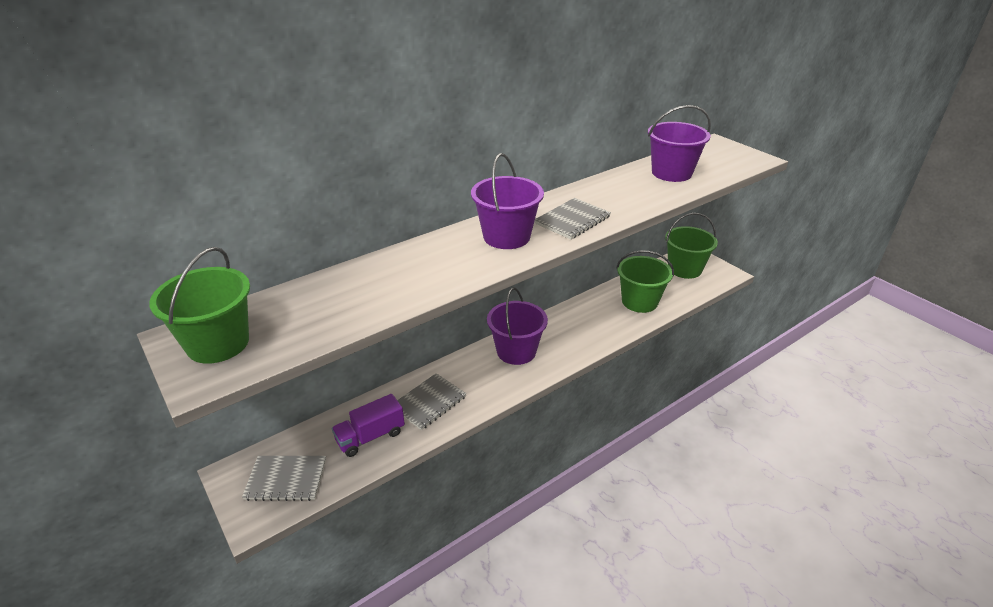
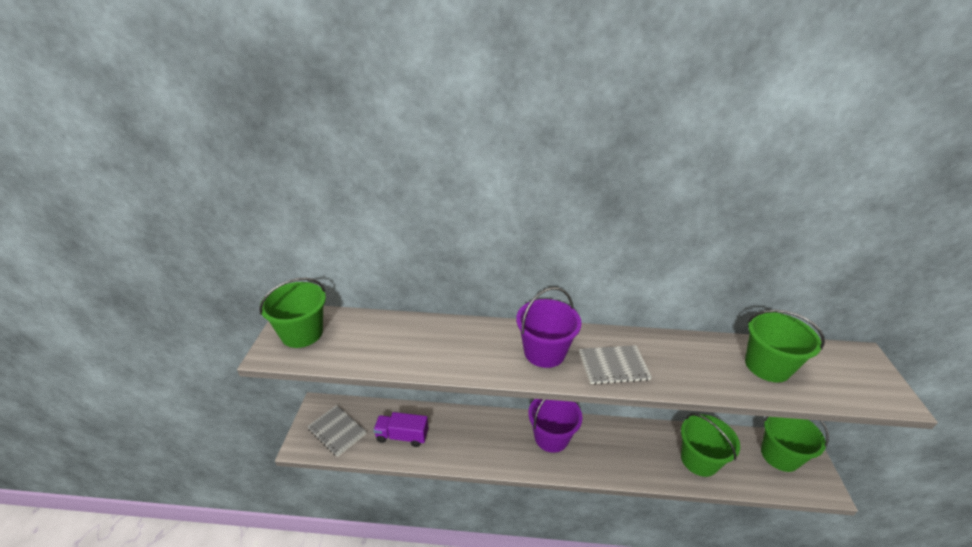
camera: 40 degrees right, 0 degrees up
grey notebook [397,373,467,430] -> none
purple bucket [648,105,711,182] -> green bucket [745,310,825,383]

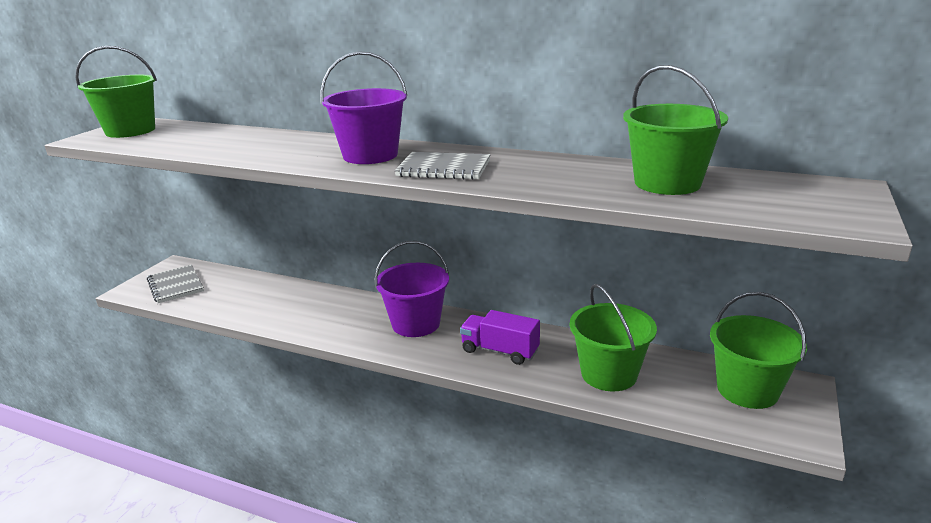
camera: 20 degrees right, 10 degrees down
purple truck [373,412,428,447] -> purple truck moved to [460,310,540,365]

